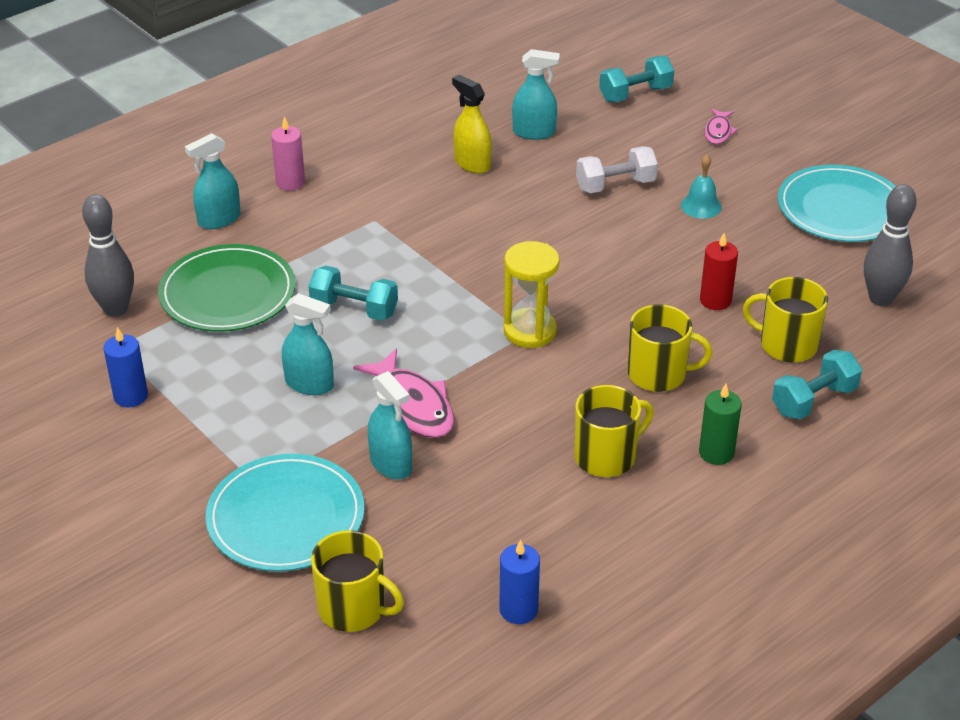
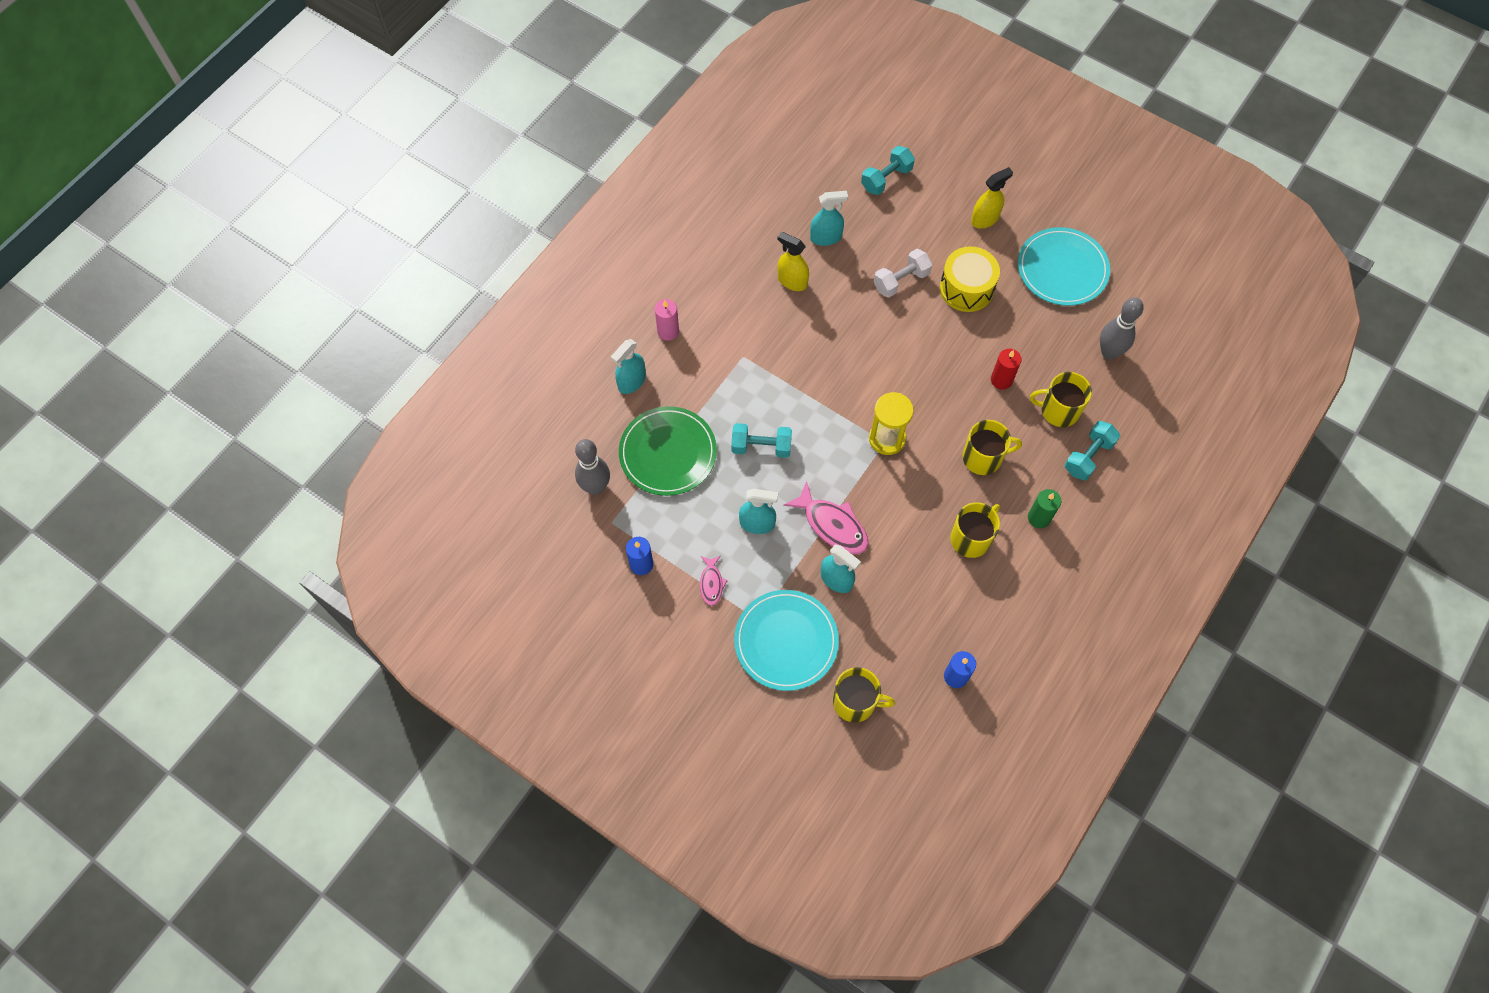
camera: 15 degrees left, 25 degrees up
turquoise bell [681,155,722,219] -> yellow drum [940,246,1000,312]
pink fish [704,109,738,144] -> pink fish moved to [700,556,728,606]
none -> yellow spray bottle [971,167,1013,228]

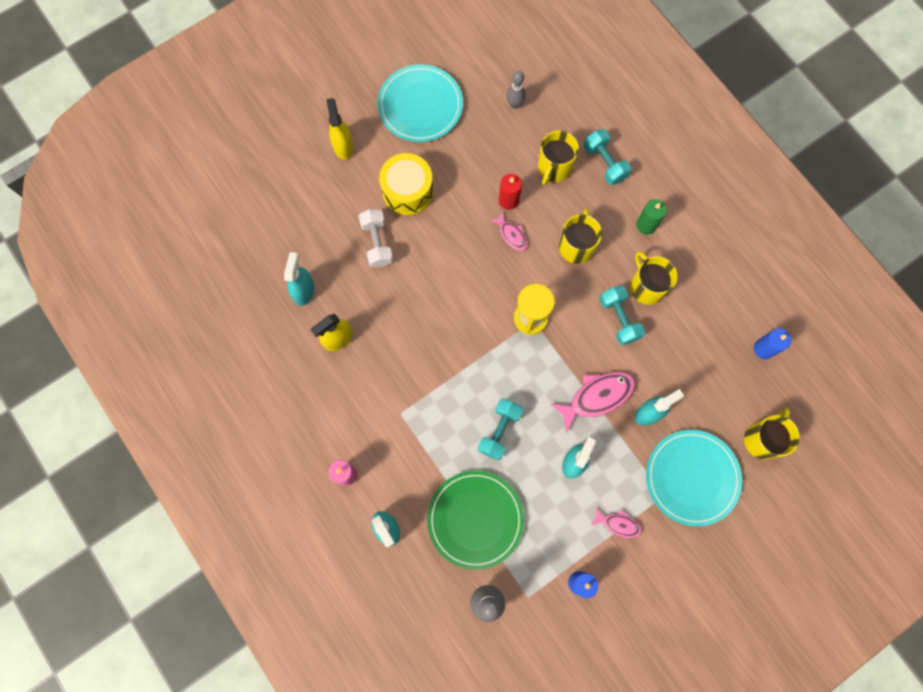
camera: 70 degrees left, 10 degrees up
turquoise dumbbell [861,146,915,195] -> turquoise dumbbell moved to [599,285,645,345]
grey bowling pin [1100,297,1144,359] -> grey bowling pin [506,71,526,109], size x0.65
none -> pink fish [490,212,527,251]

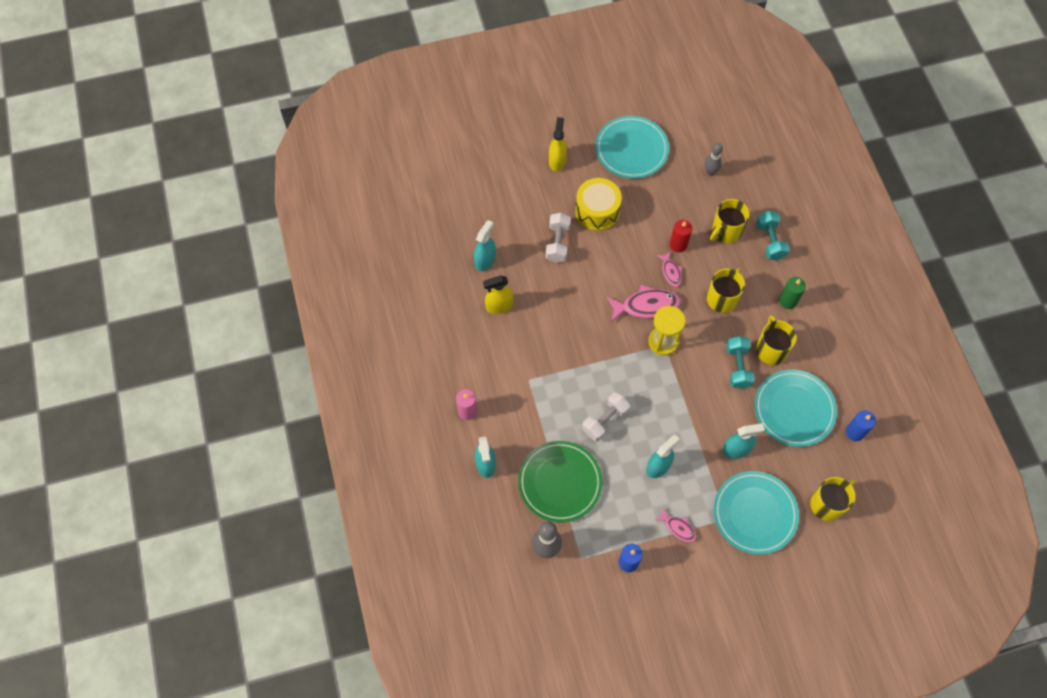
camera: 20 degrees right, 10 degrees down
turquoise dumbbell [478,398,523,460] -> white dumbbell [582,392,630,441]
pink fish [551,372,635,433] -> pink fish moved to [607,285,681,322]
none -> turquoise plate [754,370,837,447]

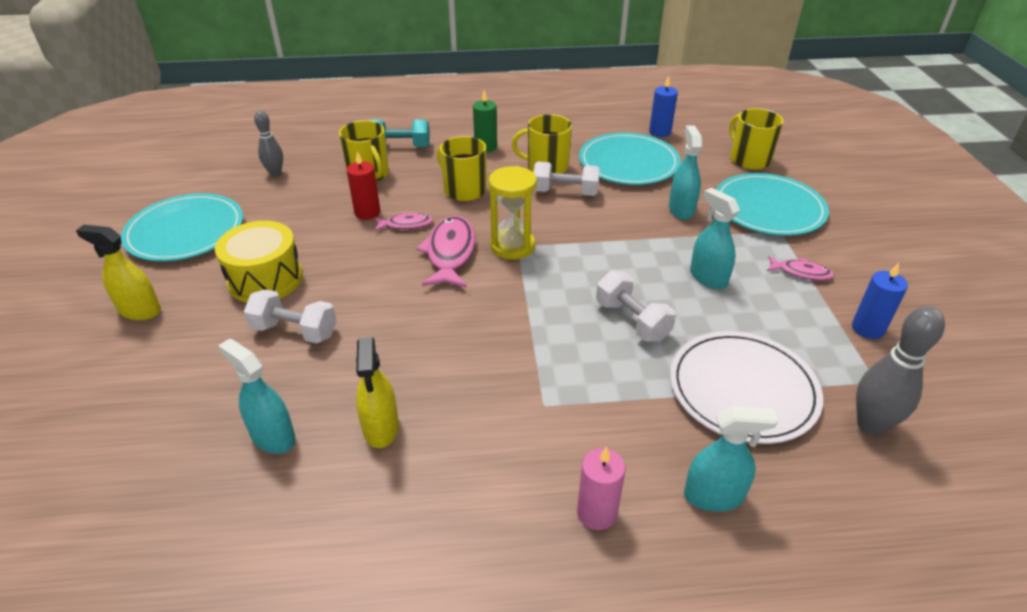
camera: 80 degrees left, 25 degrees down
green plate [518,441,602,522] -> white plate [670,331,823,444]
pink fish [655,508,697,543] -> pink fish turned 60 degrees clockwise [767,256,834,281]
turquoise dumbbell [726,336,755,389] -> white dumbbell [533,162,600,196]

